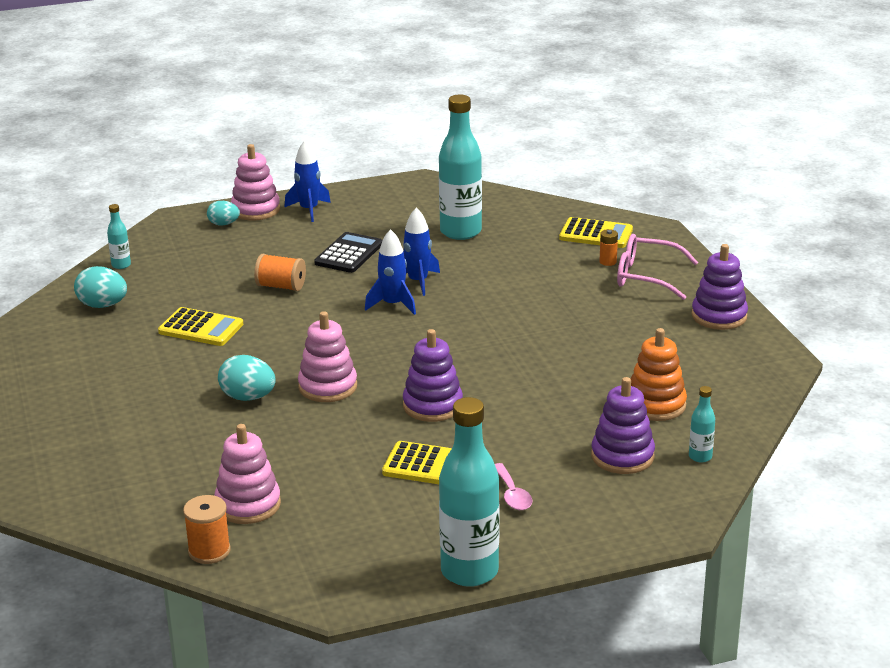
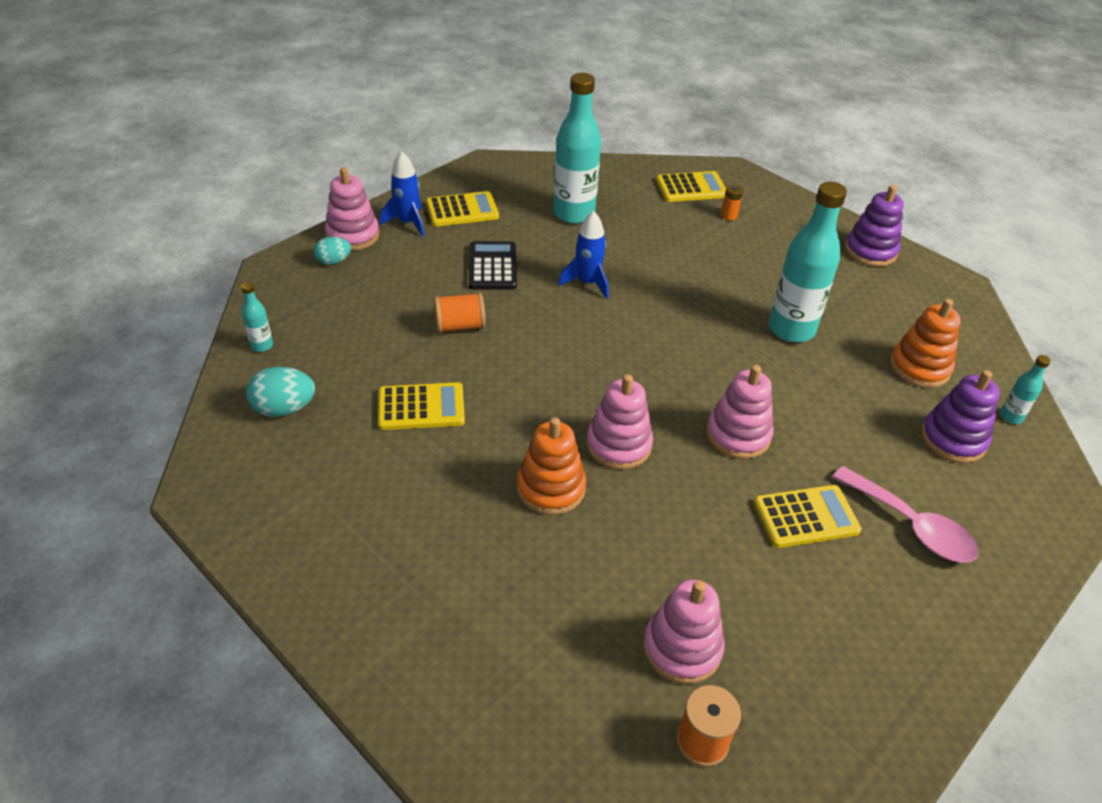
camera: 30 degrees left, 15 degrees up
turquoise egg [218,355,276,401] -> orange stacking toy [517,417,586,515]
blue rocket [365,229,416,315] -> none
purple stacking toy [403,329,463,422] -> pink stacking toy [706,365,774,459]
turquoise bottle [439,397,500,587] -> turquoise bottle moved to [769,182,847,342]
pink spoon [495,463,532,510] -> pink spoon [832,466,979,563], size x1.67
pink glasses [617,234,698,300] -> none
none -> yellow calculator [426,191,499,227]

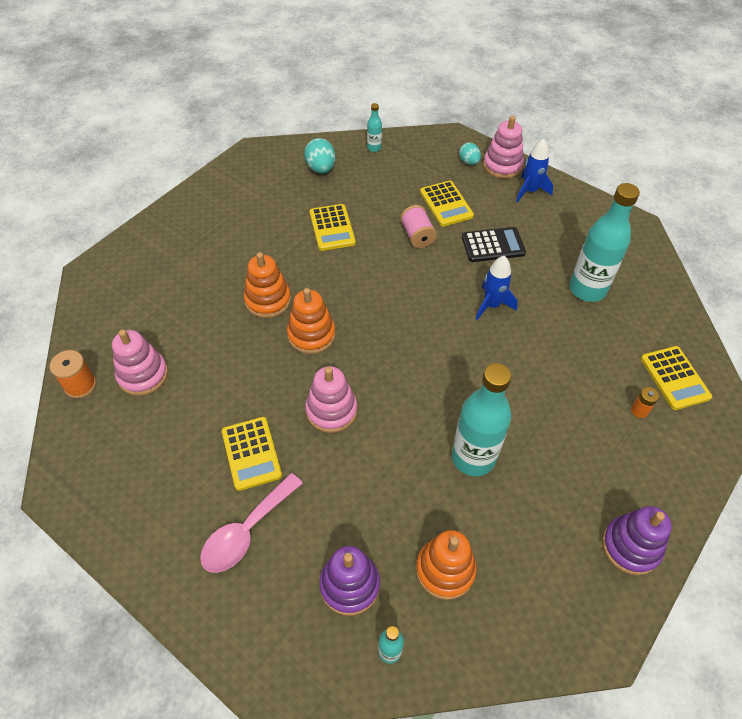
camera: 85 degrees right, 10 degrees up
yellow calculator [426,191,499,227] -> yellow calculator moved to [420,181,474,227]
orange spool [434,292,486,333] -> pink spool [400,205,437,248]
pink stacking toy [587,374,653,470] -> orange stacking toy [287,288,335,354]

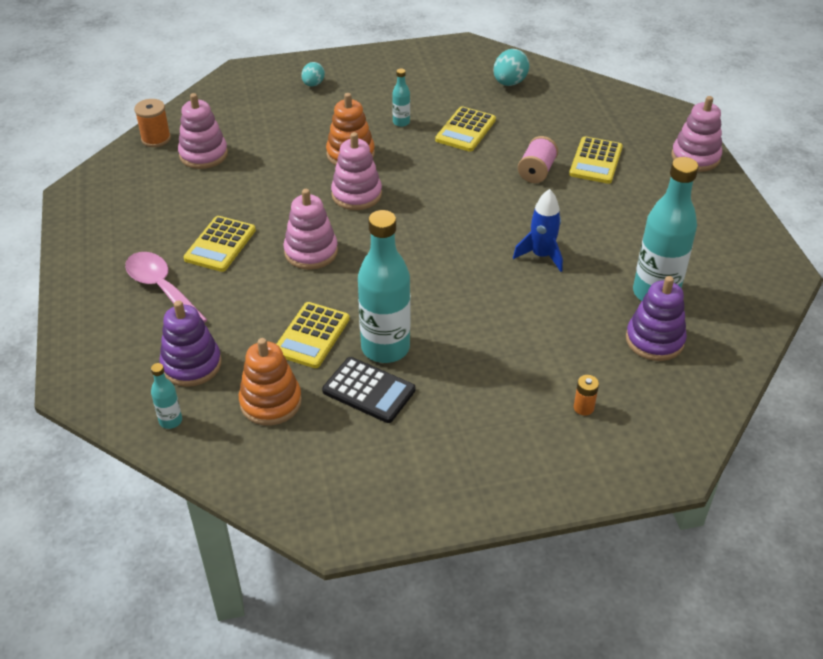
camera: 40 degrees right, 10 degrees down
pink spoon [200,473,303,573] -> pink spoon turned 60 degrees clockwise [125,252,207,323]
orange stacking toy [287,288,335,354] -> pink stacking toy [331,132,382,210]
turquoise bottle [367,103,382,152] -> turquoise bottle moved to [392,69,410,127]
turquoise egg [459,143,481,165] -> turquoise egg moved to [301,62,325,87]
black calculator [462,227,526,262] -> black calculator moved to [322,357,415,423]
blue rocket [516,139,553,202] -> none
purple stacking toy [602,506,672,575] -> purple stacking toy moved to [626,276,687,361]
yellow calculator [641,346,712,410] -> yellow calculator moved to [277,302,350,368]

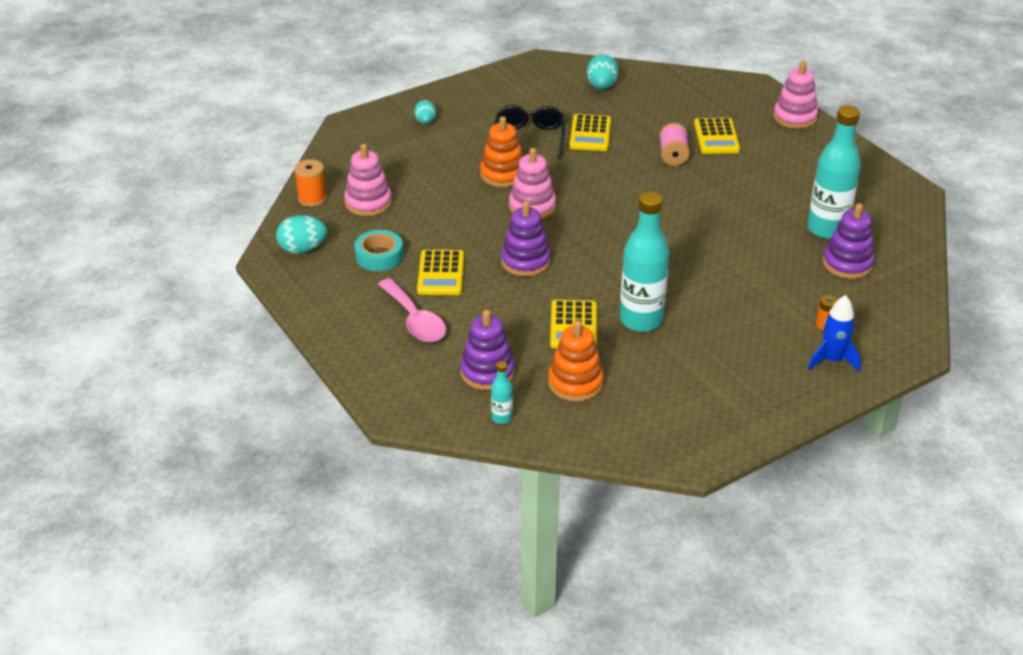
camera: 20 degrees left, 5 degrees down
pink spoon [125,252,207,323] -> pink spoon turned 150 degrees counterclockwise [378,278,446,342]
pink stacking toy [284,189,338,270] -> purple stacking toy [501,201,551,276]
black calculator [322,357,415,423] -> none
turquoise bottle [392,69,410,127] -> black glasses [494,105,565,159]
blue rocket [513,189,563,272] -> blue rocket moved to [808,295,861,372]
none -> turquoise egg [276,215,327,254]
none -> turquoise tape [354,230,403,271]

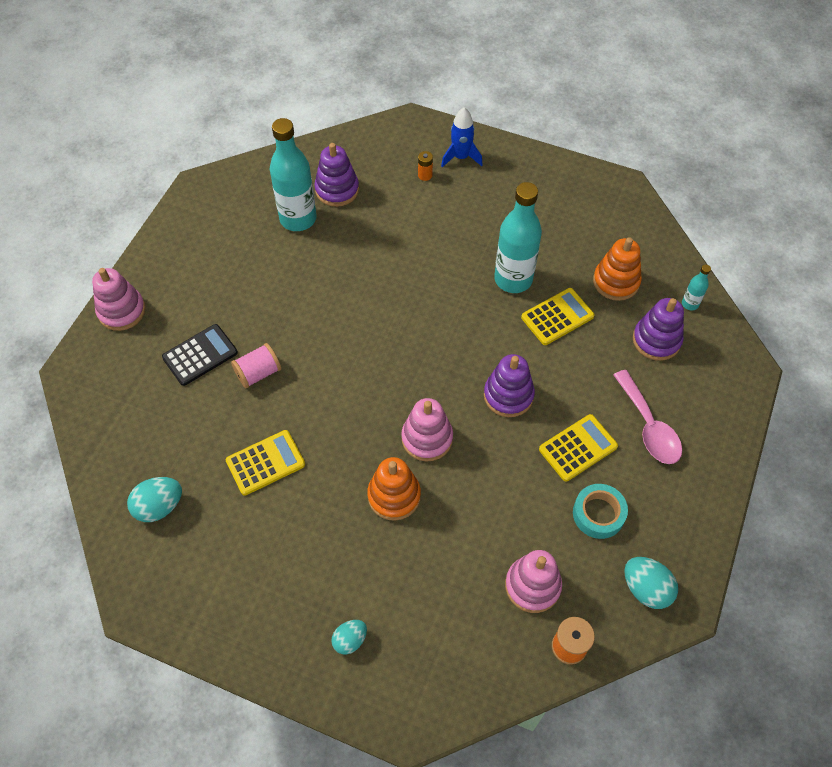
camera: 125 degrees left, 20 degrees up
pink spoon [378,278,446,342] -> pink spoon turned 135 degrees clockwise [614,370,682,464]
black glasses [494,105,565,159] -> none
yellow calculator [694,118,740,154] -> black calculator [162,324,238,386]

